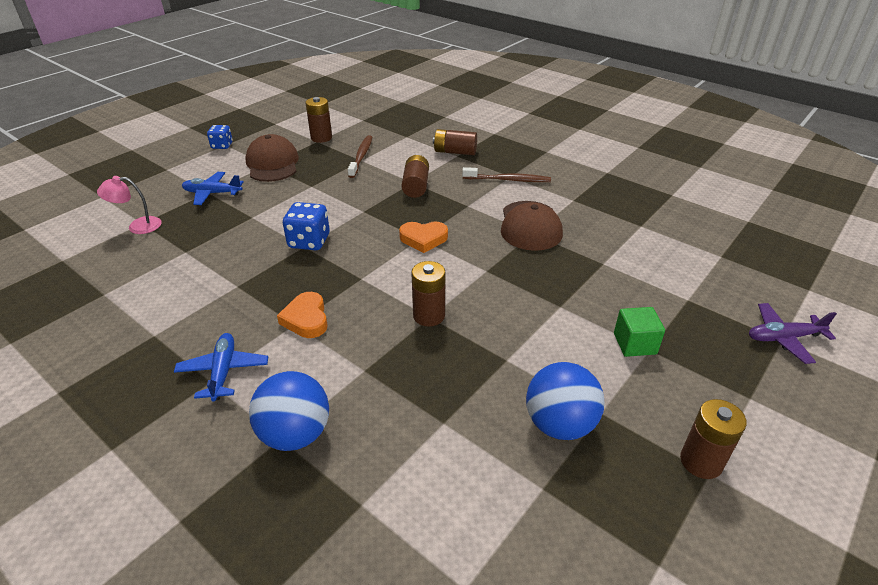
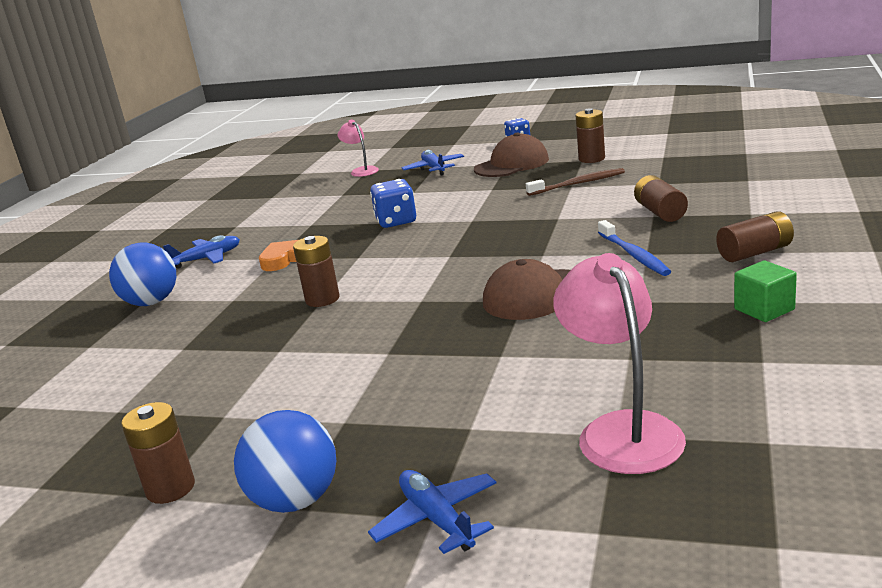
camera: 70 degrees right, 15 degrees down
orange heart [399,221,448,253] -> none
brown battery [402,155,429,198] -> brown battery moved to [716,211,794,262]
brown toothbrush [462,167,551,182] -> blue toothbrush [598,220,672,276]
blue ball [526,362,605,440] -> blue ball moved to [234,410,336,513]
green cube [614,307,665,357] -> green cube moved to [734,261,797,322]
purple plane [749,303,837,364] -> blue plane [368,470,496,554]
none -> pink lamp [553,253,686,474]

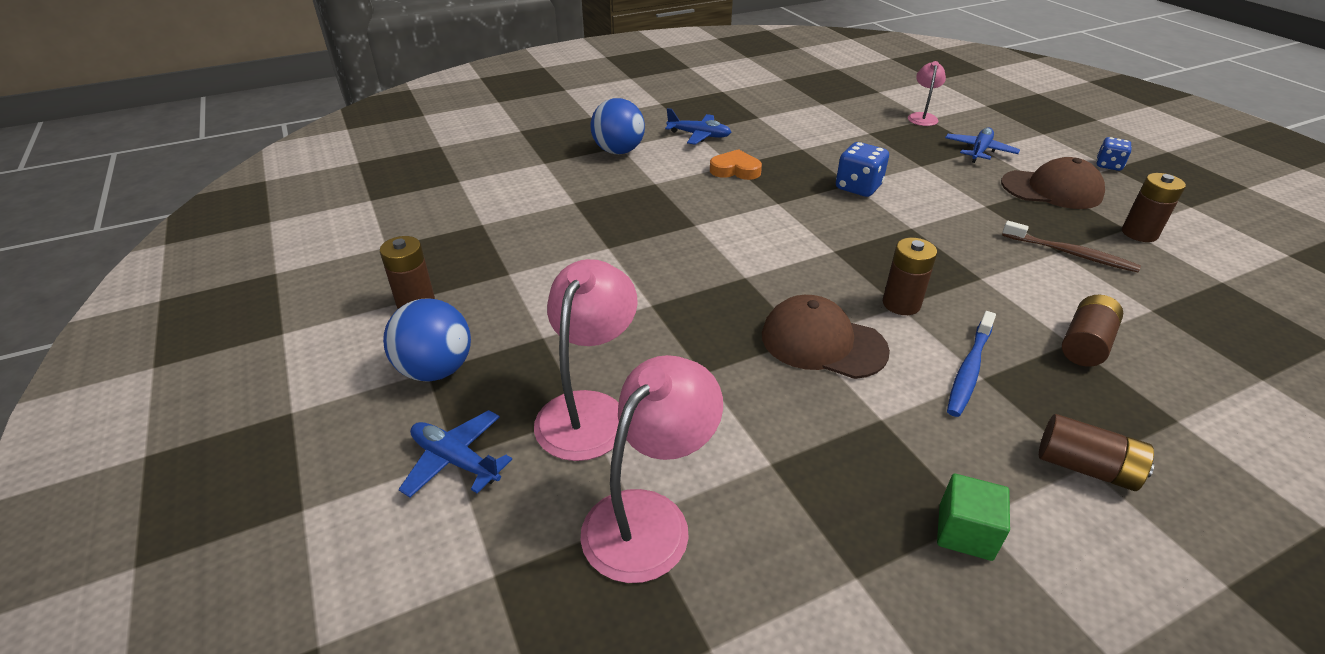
camera: 45 degrees right, 15 degrees up
brown battery [293,236,340,307] -> brown battery moved to [883,238,937,315]
blue plane [368,470,496,554] -> blue plane turned 75 degrees counterclockwise [399,410,512,497]
none -> pink lamp [534,259,638,461]

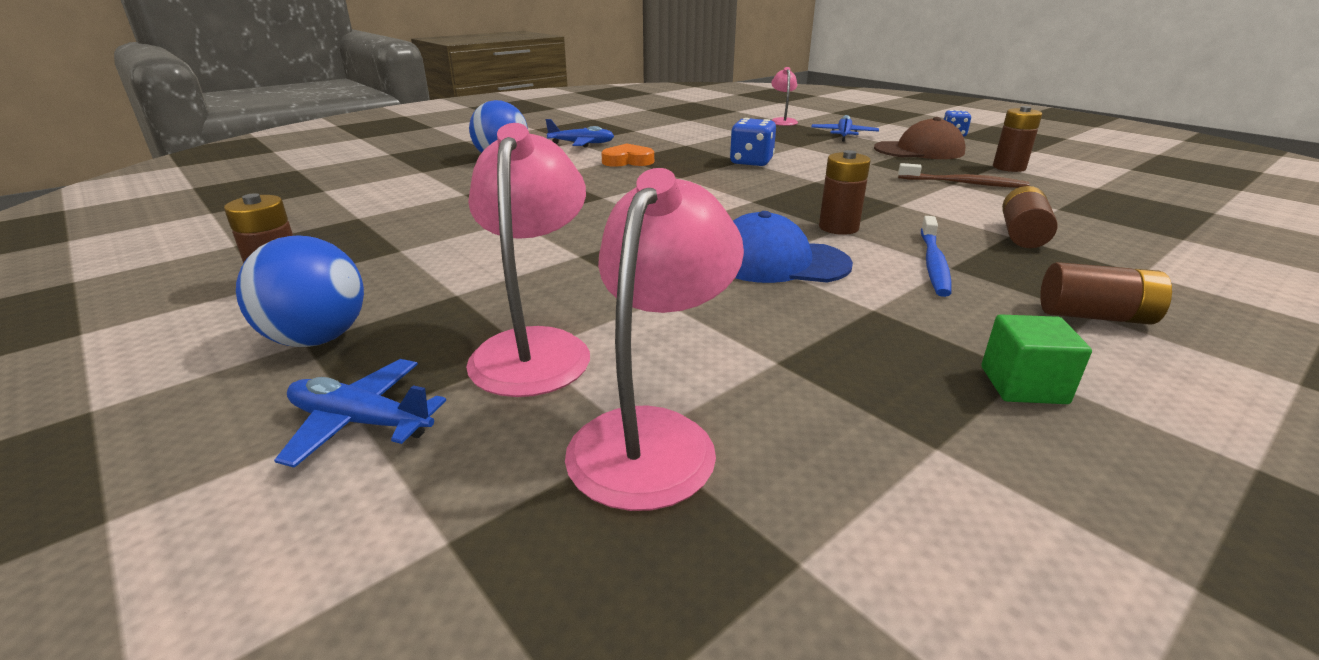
camera: 15 degrees left, 10 degrees down
brown cap [762,295,890,379] -> blue cap [733,211,853,283]

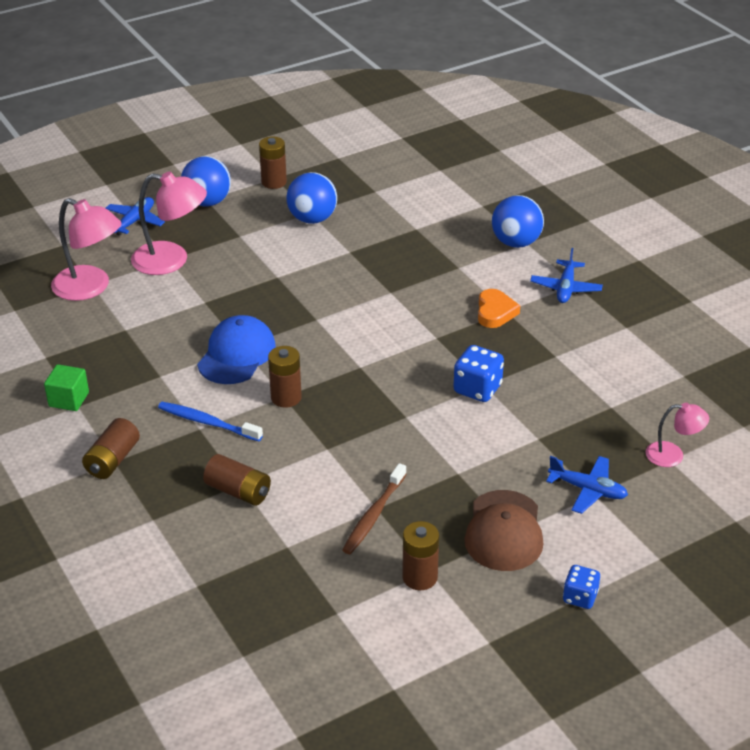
camera: 100 degrees right, 10 degrees up
none -> blue ball [287,172,337,224]

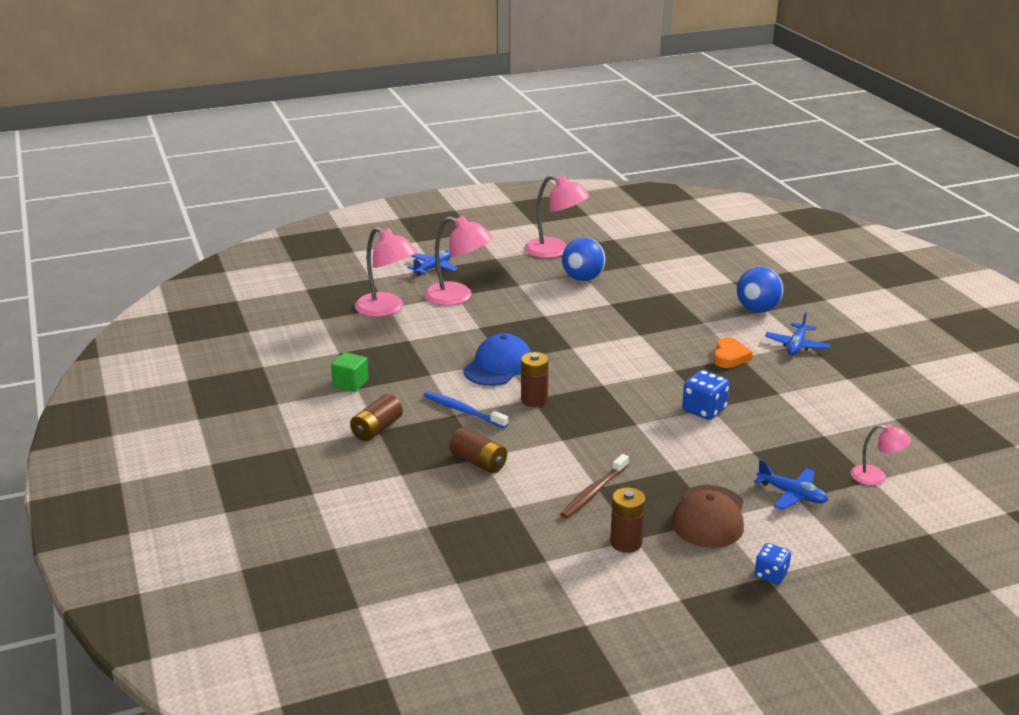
camera: 10 degrees right, 10 degrees down
blue ball [181,156,231,207] -> none
brown battery [259,137,287,189] -> pink lamp [524,175,589,258]

